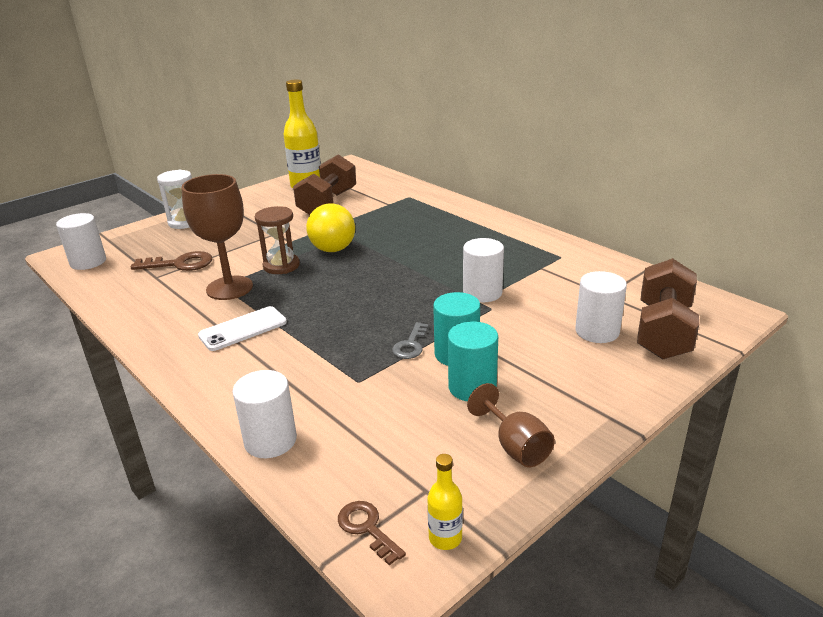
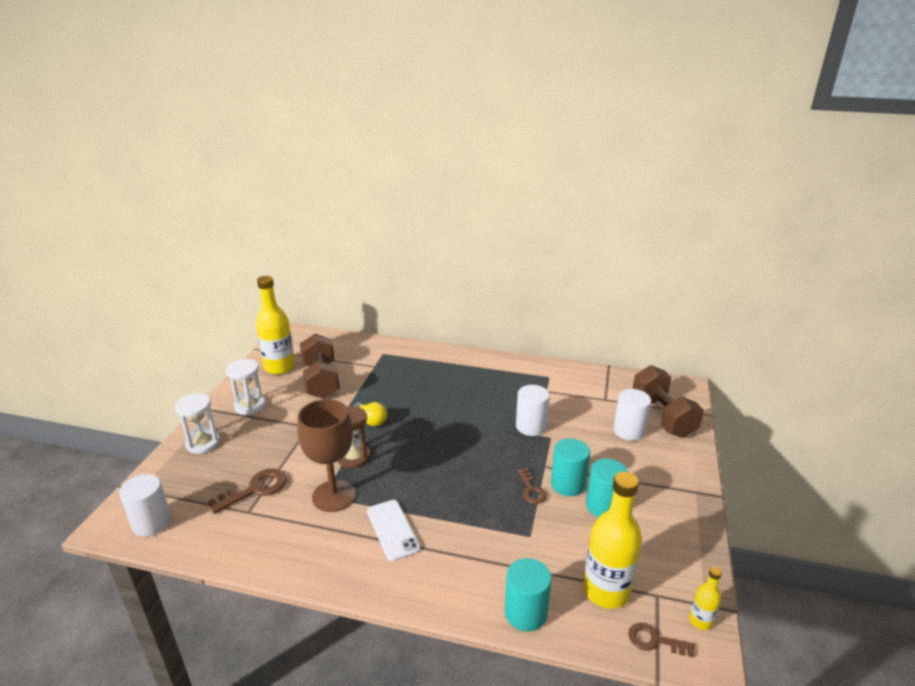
camera: 35 degrees left, 0 degrees up
white phone [198,306,287,351] -> white phone turned 45 degrees counterclockwise [367,500,421,561]
white cylinder [233,370,297,458] -> turquoise cylinder [505,558,551,632]
yellow light bulb [306,203,355,252] -> yellow light bulb [354,402,387,427], size x0.57
grey key [392,322,429,359] -> brown key [517,468,547,504]
brown goblet [467,383,555,467] -> none
none -> white hourglass [226,359,265,415]
none -> yellow bottle [583,472,642,609]

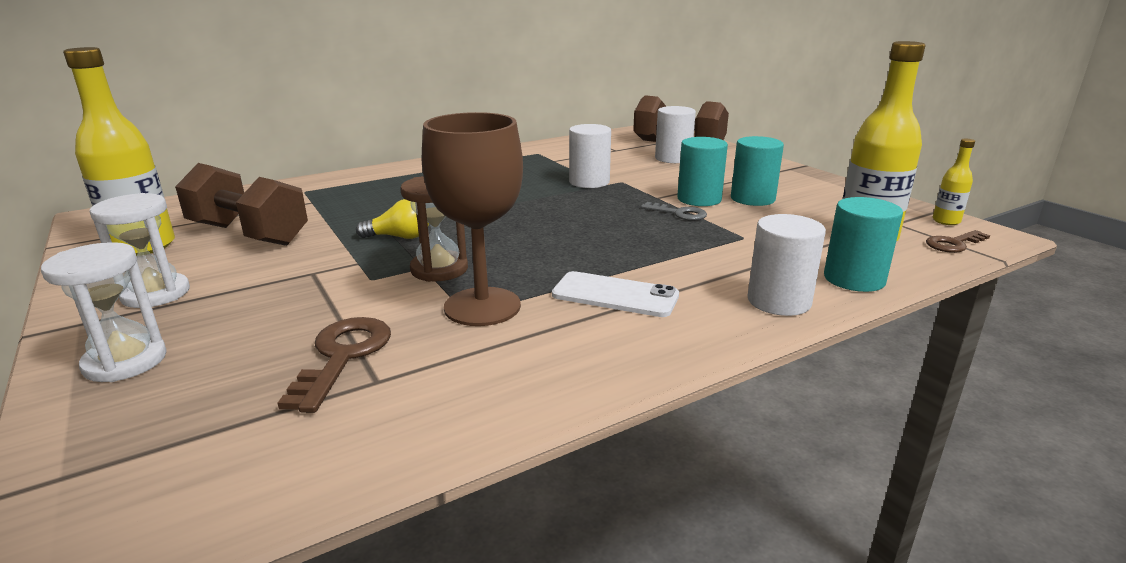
camera: 45 degrees left, 5 degrees down
white cylinder [119,474,171,537] -> white cylinder moved to [747,214,826,316]
brown key [517,468,547,504] -> grey key [641,202,707,221]

